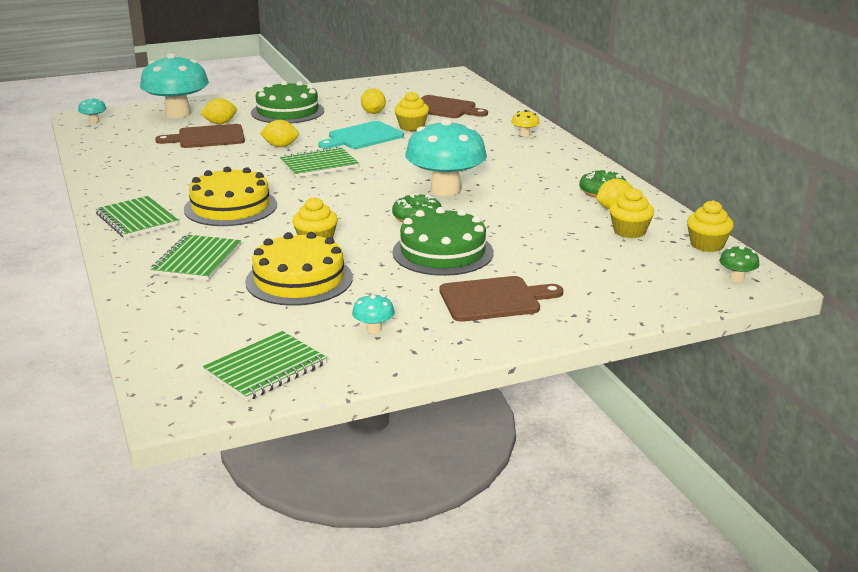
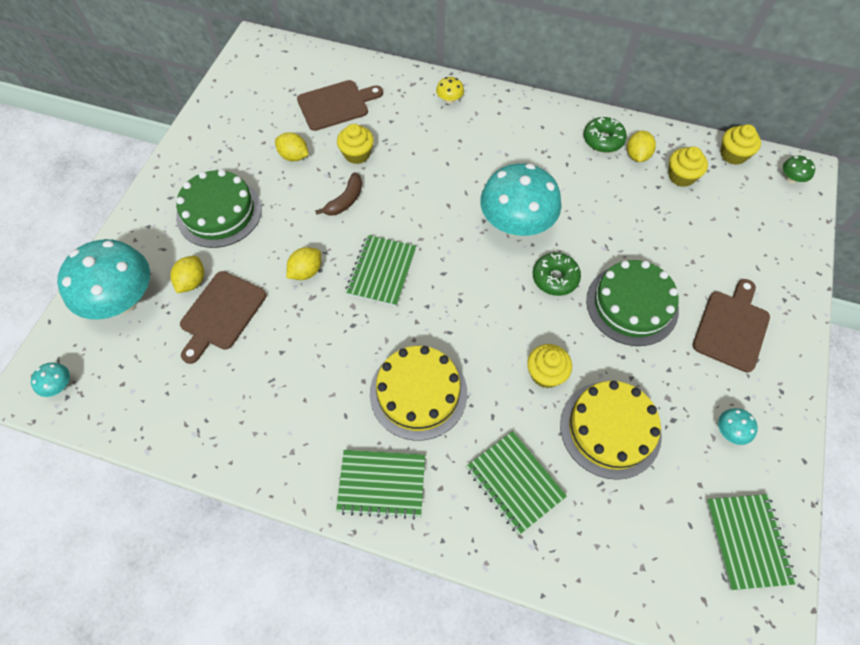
camera: 50 degrees left, 35 degrees up
turquoise cutting board [318,121,404,149] -> brown banana [315,172,362,216]

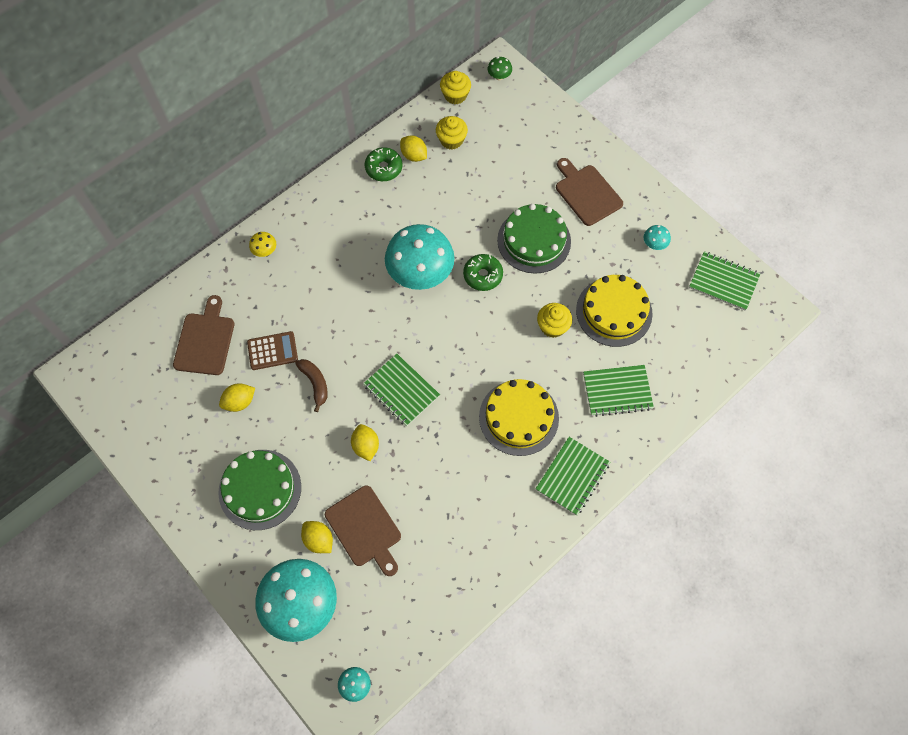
camera: 60 degrees left, 5 degrees up
yellow cupcake [337,124,374,164] -> brown calculator [247,331,298,370]

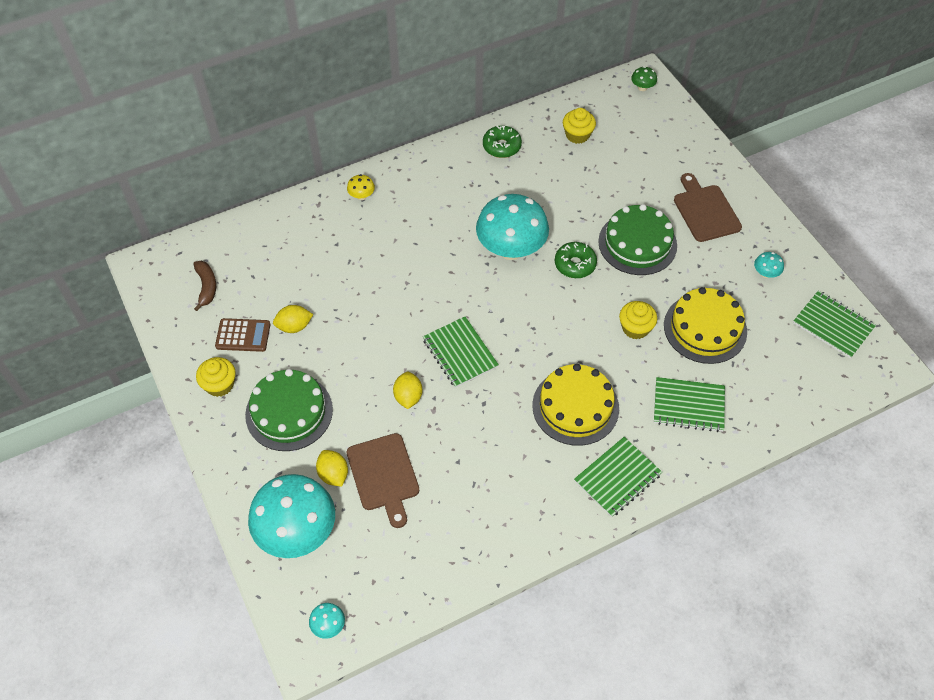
camera: 15 degrees right, 10 degrees down
brown cutting board [173,295,234,375] -> none
brown calculator [247,331,298,370] -> brown calculator moved to [215,318,270,352]
brown banana [295,359,328,412] -> brown banana moved to [193,261,216,311]
yellow lemon [400,136,427,162] -> none
yellow cupcake [440,71,471,104] -> yellow cupcake moved to [196,357,236,397]

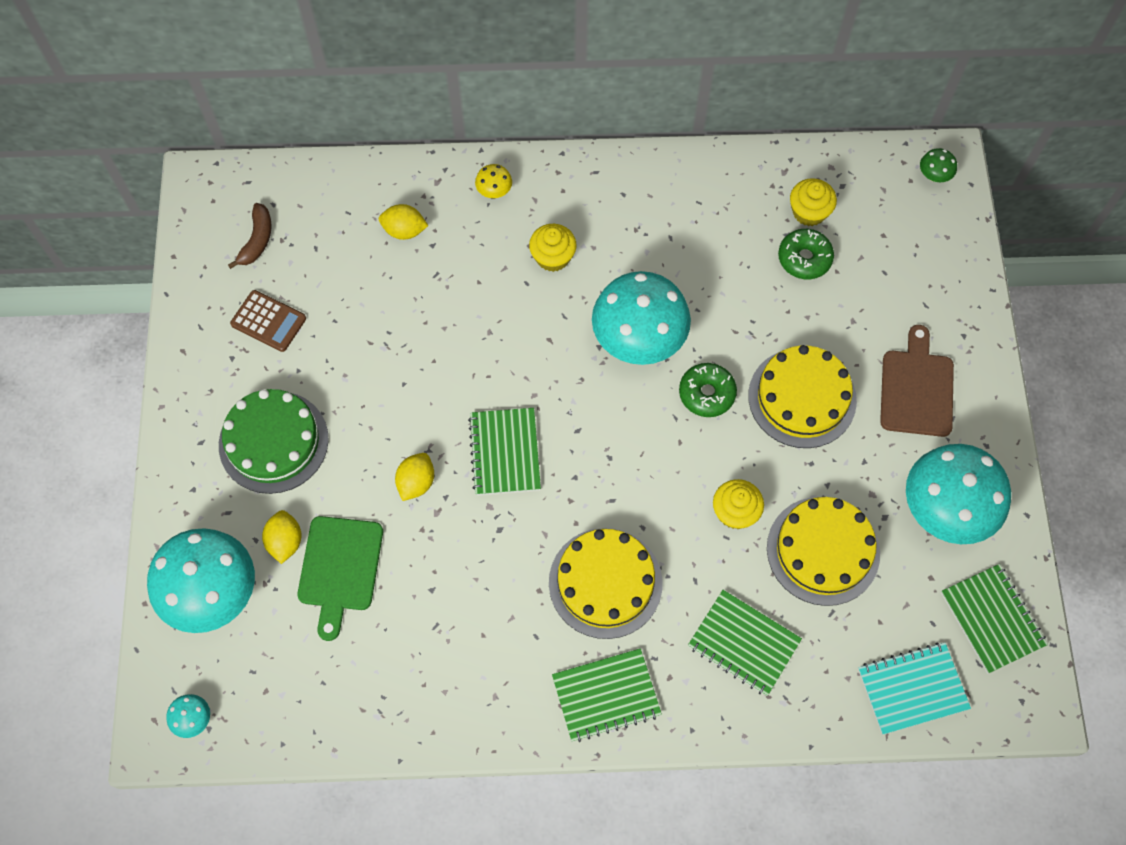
camera: 25 degrees right, 10 degrees up
yellow cupcake [196,357,236,397] -> yellow cupcake moved to [529,224,577,272]
yellow lemon [273,305,313,333] -> yellow lemon moved to [379,204,428,240]
brown cutting board [346,433,419,528] -> green cutting board [297,516,383,641]
green donut [483,126,522,158] -> green donut moved to [778,229,834,279]
green cake [598,204,677,275] -> yellow cake [748,345,857,448]
turquoise mushroom [754,252,784,278] -> turquoise mushroom [906,444,1011,544], size x2.49
none -> turquoise notebook [858,643,971,735]

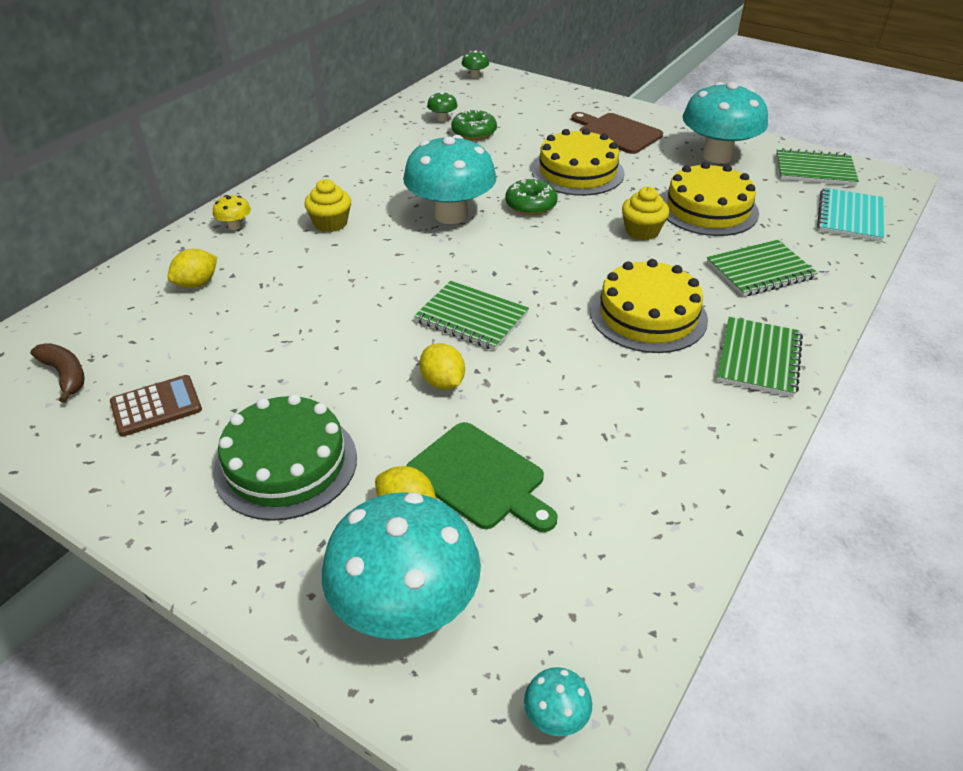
camera: 55 degrees left, 25 degrees down
yellow cupcake [790,178,837,226] -> green mushroom [427,92,458,122]

